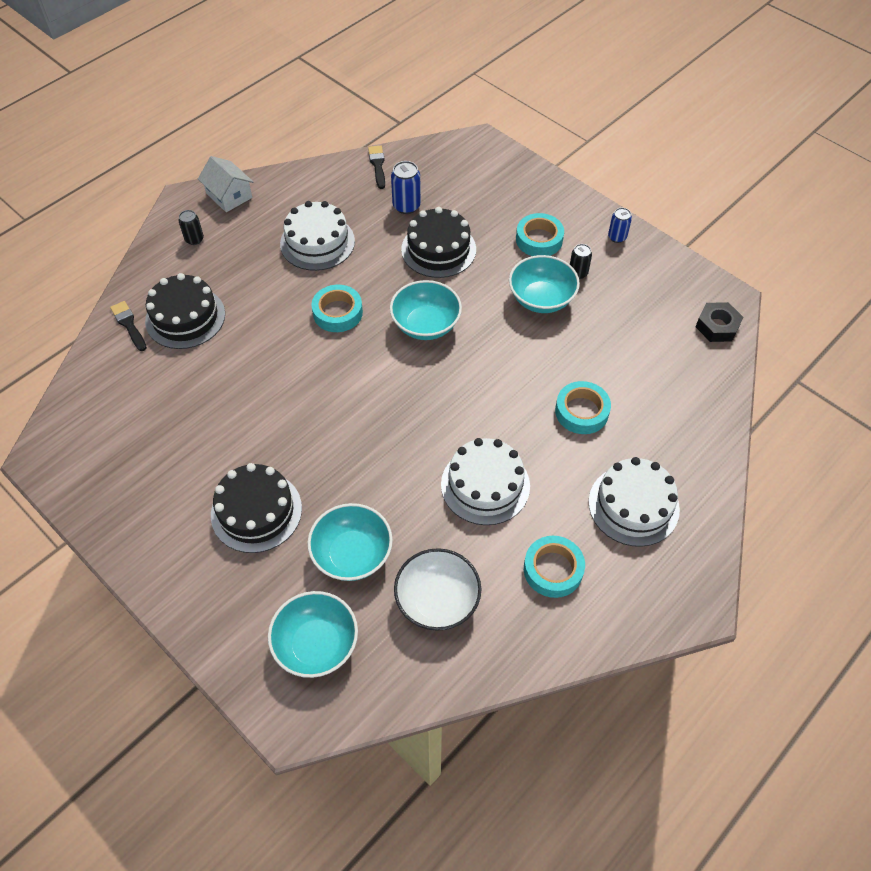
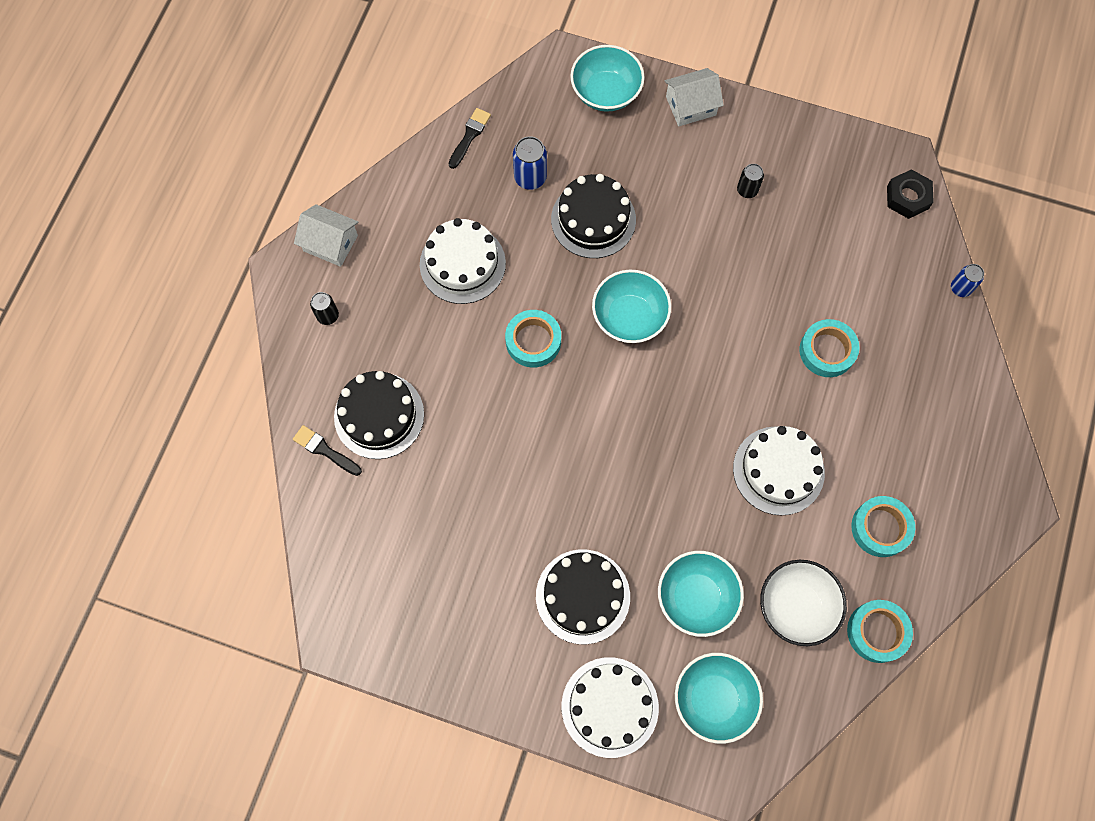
camera: 25 degrees left, 15 degrees up
black brush [368,146,385,189] -> black brush turned 60 degrees clockwise [449,108,491,169]
turquoise bowl [509,255,580,313] -> turquoise bowl moved to [570,45,645,112]
turquoise tape [516,213,564,256] -> turquoise tape moved to [847,600,913,663]
white cake [589,457,680,547] -> white cake moved to [562,657,659,758]
blue can [608,208,632,243] -> blue can moved to [951,264,984,297]
none -> white house [664,68,724,126]

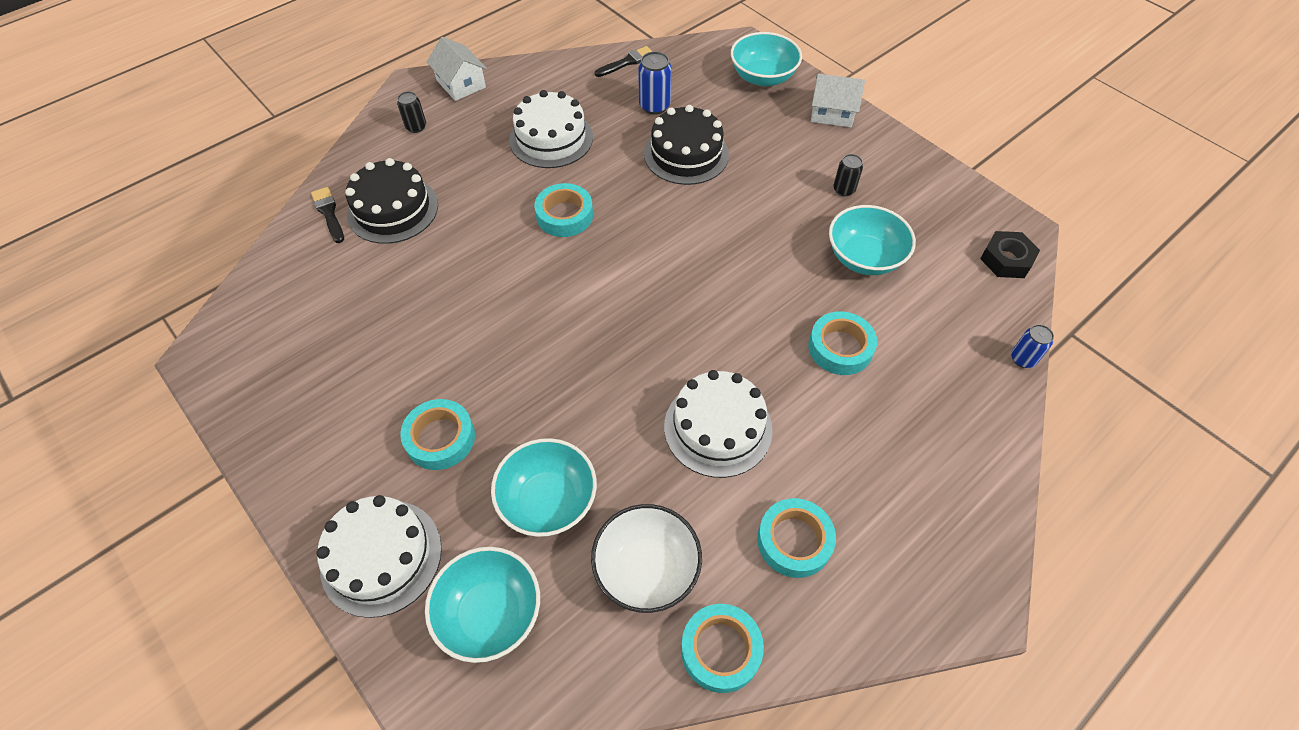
camera: 30 degrees right, 15 degrees down
black cake [536,549,630,645] -> turquoise tape [400,399,475,470]
turquoise bowl [592,269,671,343] -> turquoise bowl moved to [829,205,916,275]

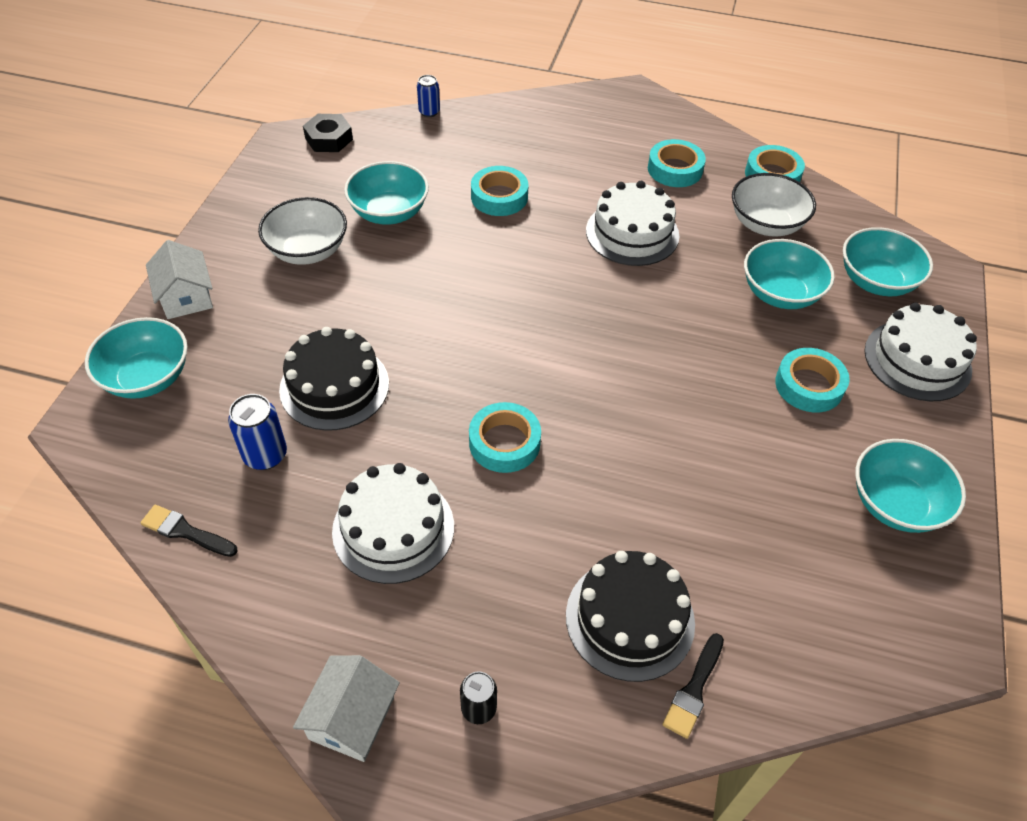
camera: 125 degrees left, 5 degrees down
black can [833,154,863,196] -> white bowl [258,197,347,265]
none -> turquoise bowl [855,439,966,533]

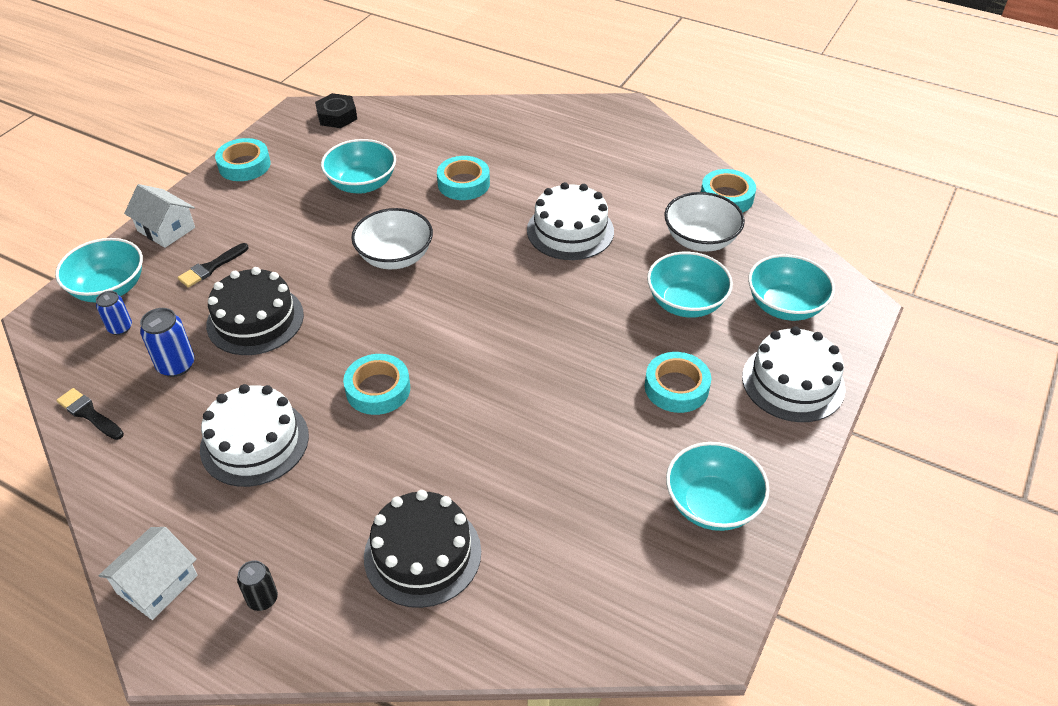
camera: 15 degrees right, 5 degrees down
white house [146,240,213,319] -> white house turned 45 degrees counterclockwise [124,184,195,248]
white bowl [258,197,347,265] -> white bowl moved to [351,208,433,269]
blue can [417,75,440,117] -> blue can moved to [96,291,132,335]
turquoise tape [648,139,706,187] -> turquoise tape moved to [215,138,270,181]
black brush [663,633,724,739] -> black brush moved to [177,243,249,288]

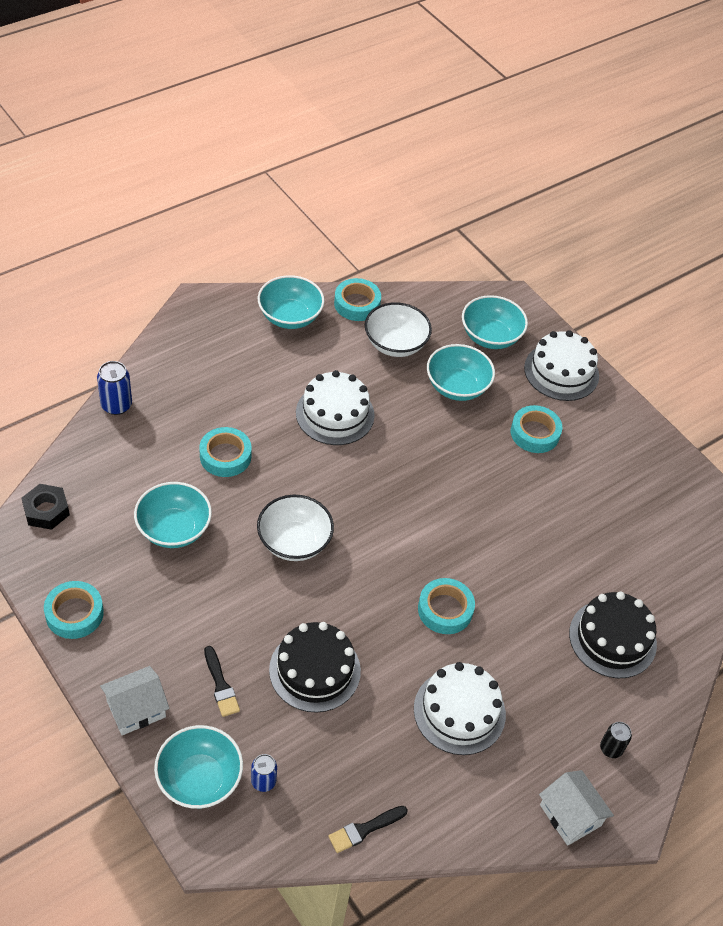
camera: 70 degrees left, 5 degrees up
blue can [140,308,195,377] -> blue can moved to [97,361,132,415]
turquoise bowl [666,442,770,531] -> turquoise bowl moved to [258,275,324,329]

